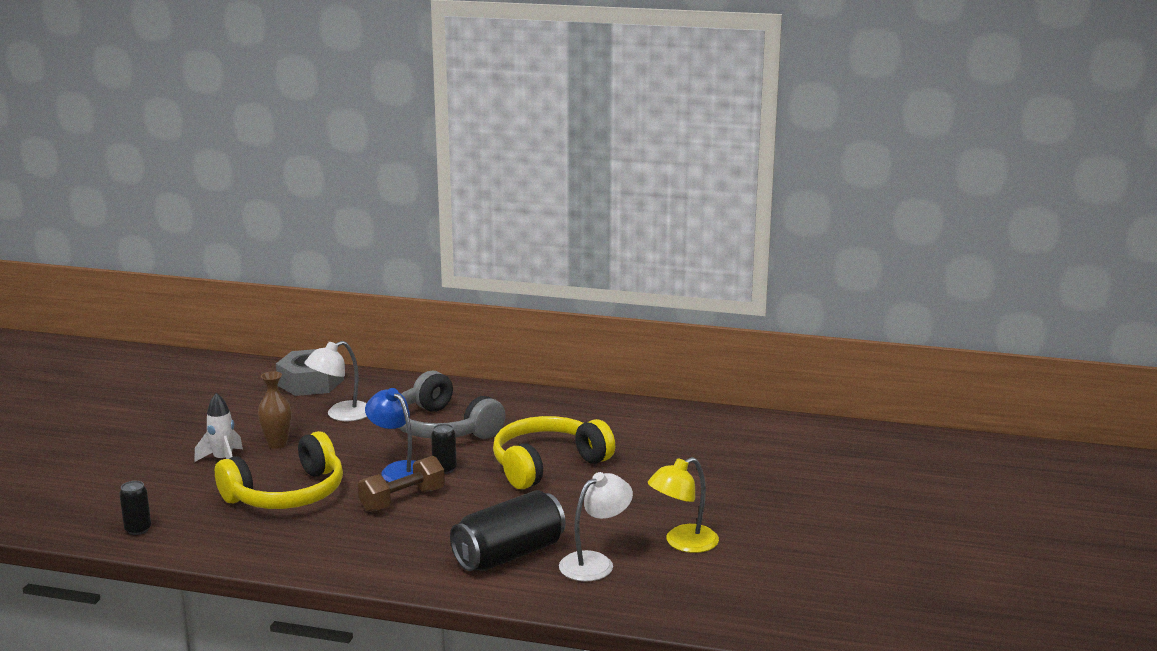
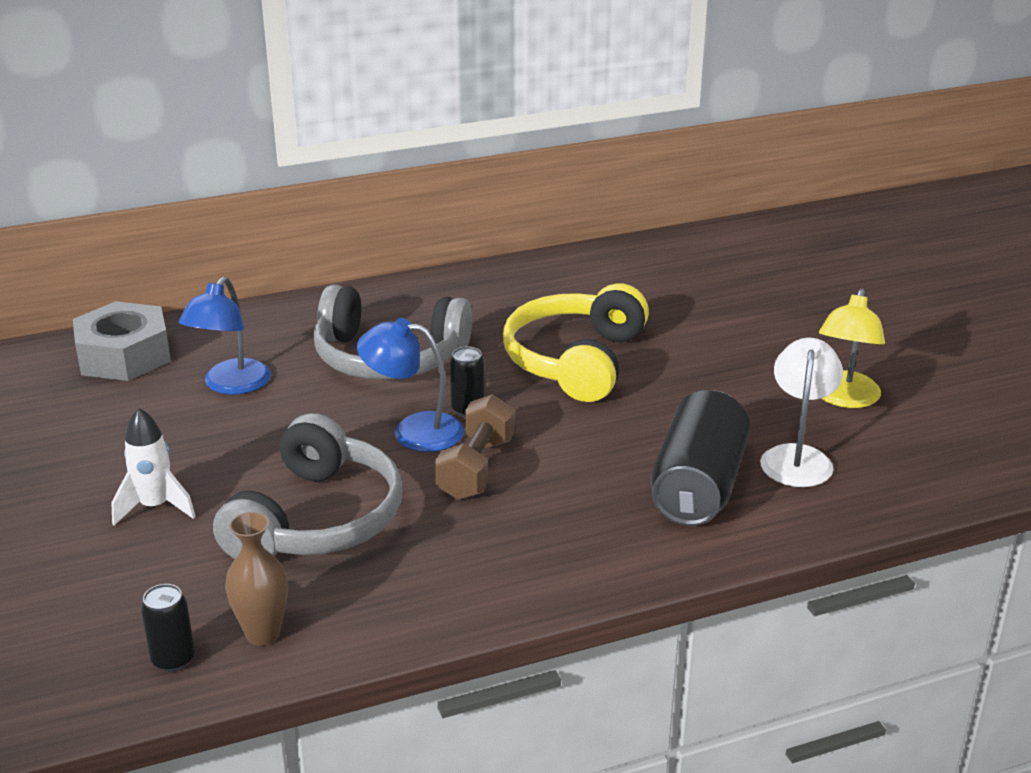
camera: 35 degrees left, 10 degrees up
yellow headphones [215,431,343,509] -> grey headphones [213,413,402,559]
brown vase [258,371,291,449] -> brown vase moved to [225,512,288,646]
white lamp [304,341,367,421] -> blue lamp [179,277,271,395]

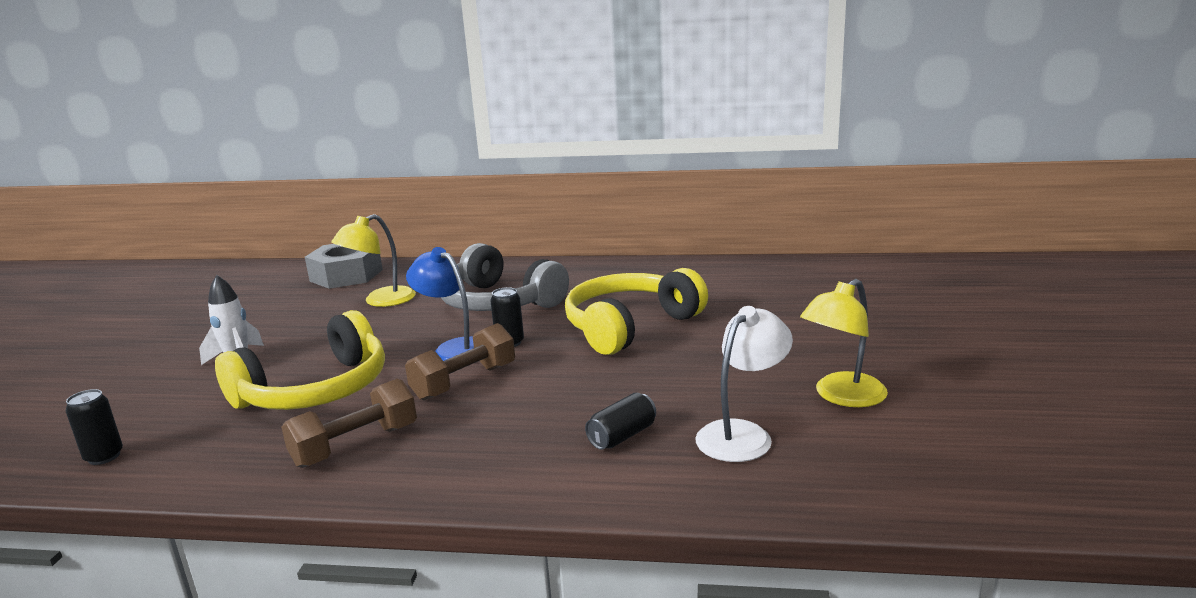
camera: 30 degrees right, 10 degrees down
blue lamp [179,277,271,395] -> yellow lamp [331,214,416,307]
grey headphones [213,413,402,559] -> yellow headphones [215,310,385,410]
brown vase [225,512,288,646] -> none
black can [650,390,750,526] -> black can [585,392,656,450], size x0.48
none -> brown dumbbell [281,379,417,468]

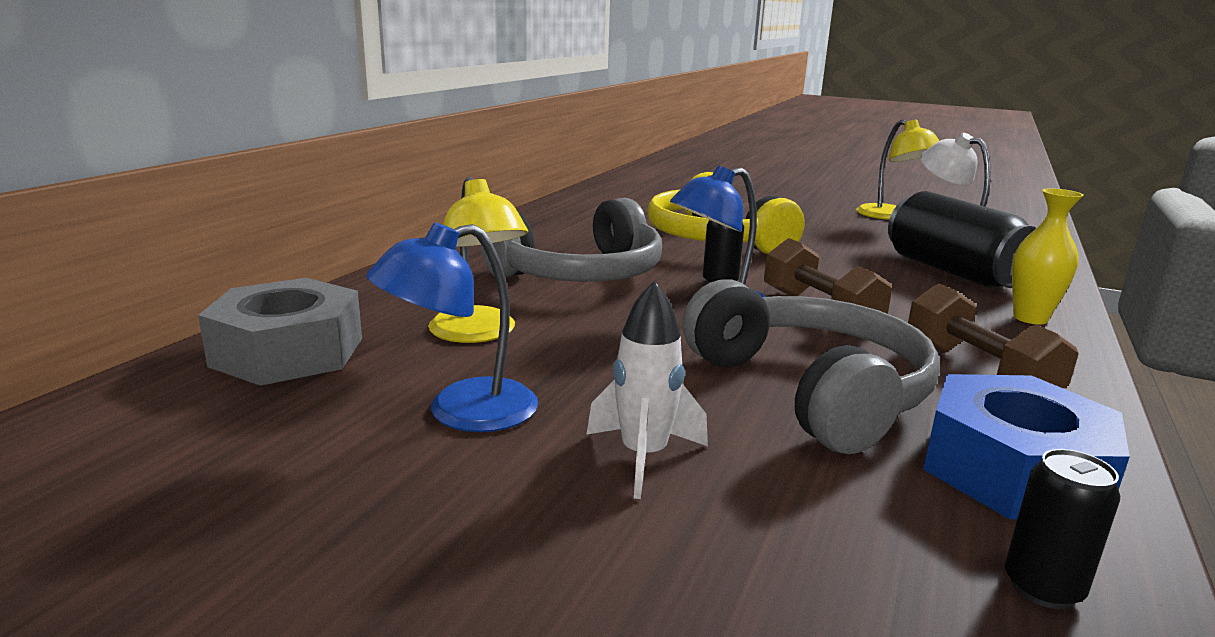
camera: 75 degrees left, 0 degrees up
yellow headphones [215,310,385,410] -> grey headphones [682,279,940,454]
black can [585,392,656,450] -> black can [888,191,1036,288], size x2.10
none -> blue lamp [366,222,538,432]
none -> blue nut [923,374,1130,519]
none -> yellow vase [1012,188,1084,324]

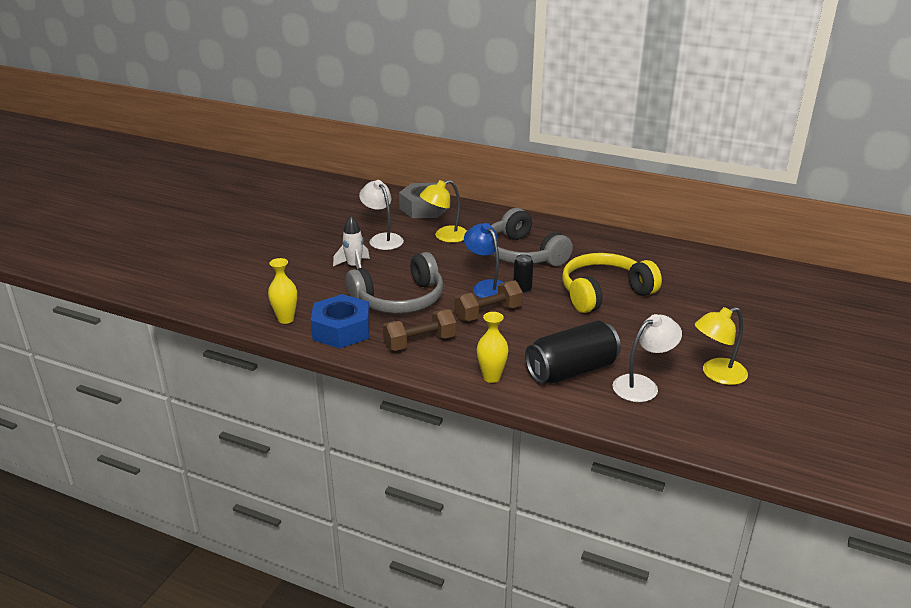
camera: 90 degrees right, 10 degrees up
blue lamp [366,222,538,432] -> white lamp [359,180,404,250]
black can [1005,449,1120,609] -> yellow vase [268,258,297,324]

